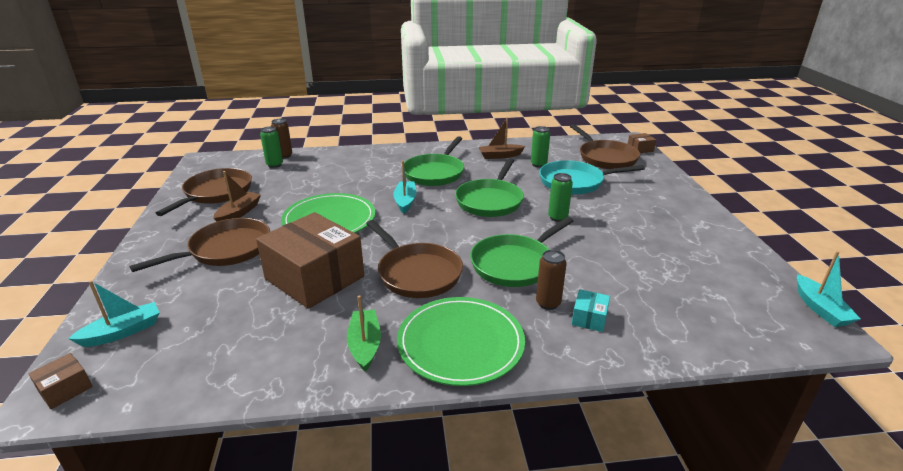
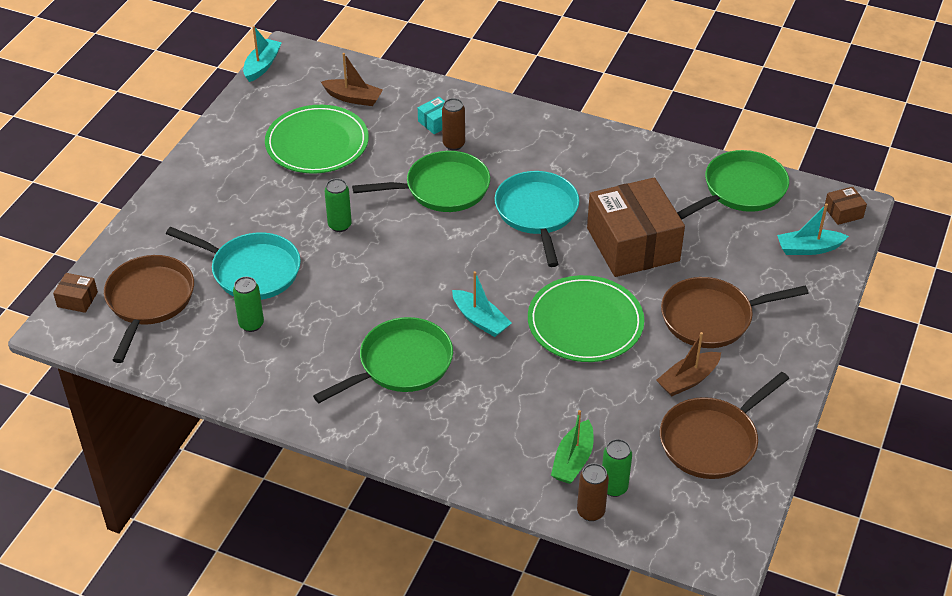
camera: 150 degrees left, 15 degrees up
green boat [347,295,381,372] -> green boat moved to [551,410,594,484]
brown pan [366,220,463,298] -> turquoise pan [495,171,579,267]
turquoise boat [393,161,416,214] -> turquoise boat turned 75 degrees counterclockwise [452,271,512,337]
green plate [397,297,525,386] -> green plate moved to [265,105,369,174]
green pan [455,158,524,217] -> green pan moved to [677,150,789,220]
brown boat [478,117,525,159] -> brown boat moved to [321,53,383,106]

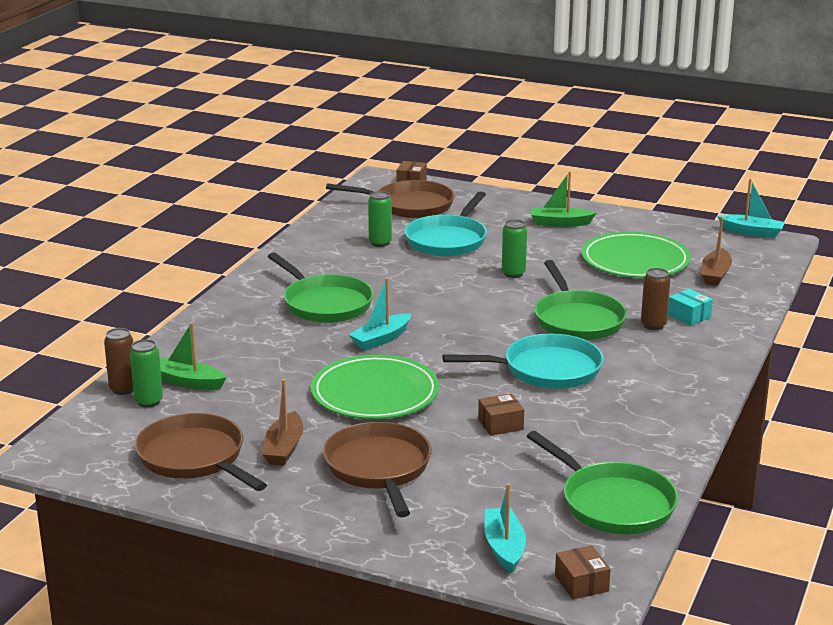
camera: 90 degrees right, 20 degrees down
brown box [587,178,685,277] -> brown box [478,393,524,436], size x0.40
brown boat [656,332,721,396] -> brown boat turned 135 degrees counterclockwise [262,379,303,466]
none -> green boat [531,171,596,227]

